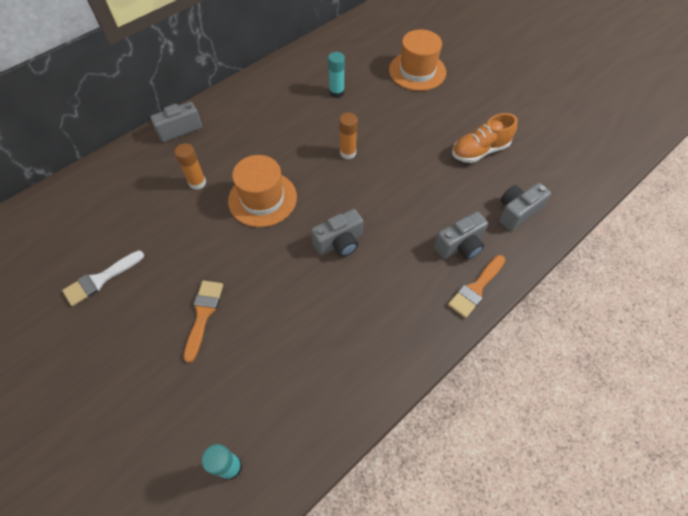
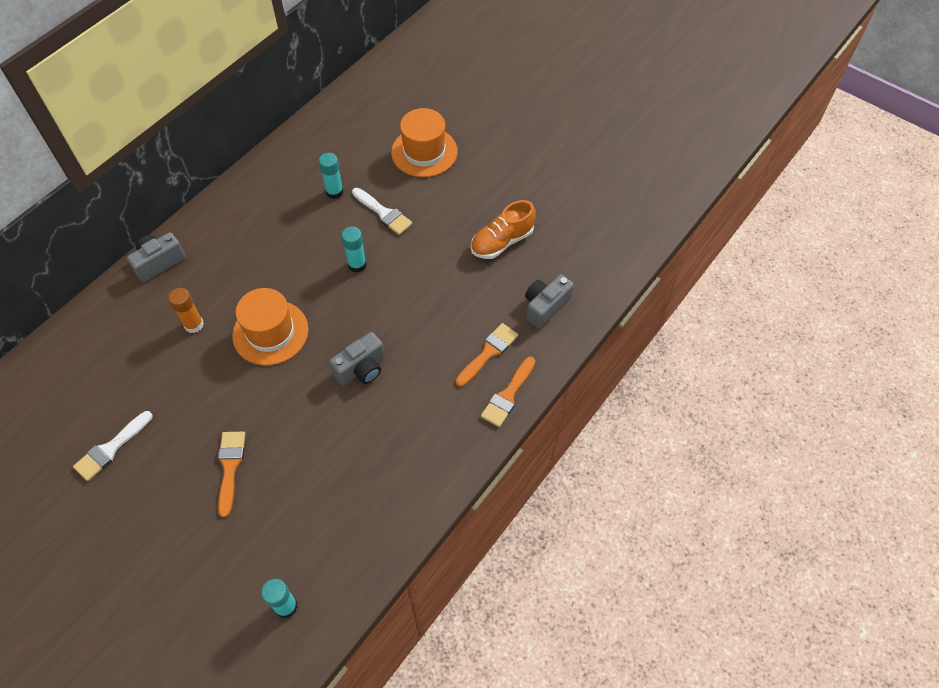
camera: 10 degrees left, 0 degrees up
orange glue stick [339,113,358,159] -> turquoise glue stick [341,227,367,273]
grey camera [434,212,488,260] -> orange brush [456,323,518,387]
none -> white brush [352,188,413,235]

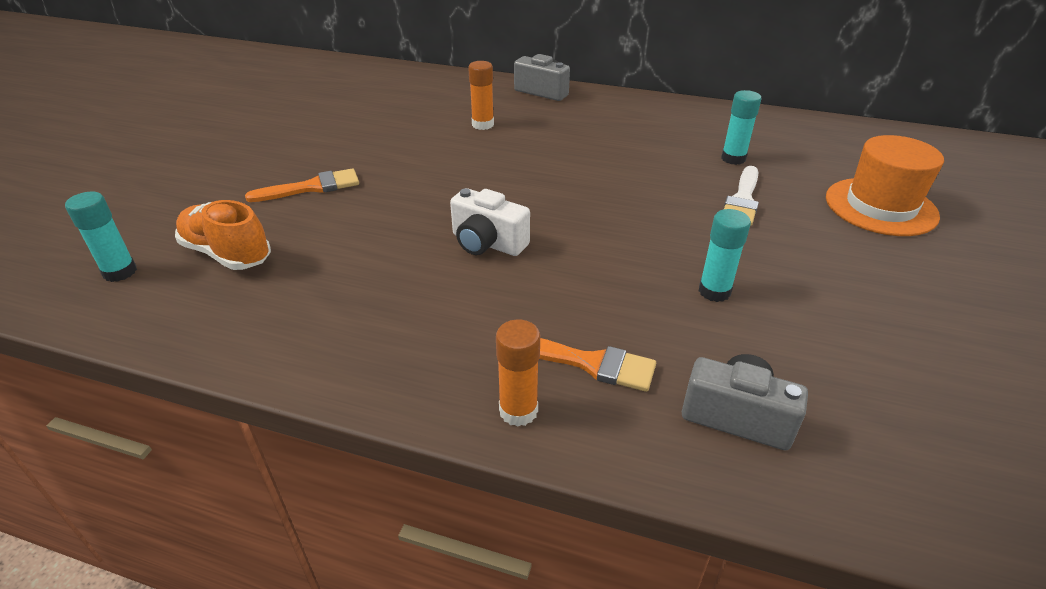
camera: 70 degrees right, 20 degrees down
white brush [73,411,152,481] -> none
orange hat [232,288,309,365] -> none
grey camera [329,332,385,385] -> white camera [450,188,530,256]
turquoise glue stick [341,227,367,273] -> turquoise glue stick moved to [699,209,751,302]
orange shoe [471,200,536,259] -> orange shoe moved to [175,200,271,270]
orange brush [481,357,535,427] -> orange glue stick [496,319,540,427]

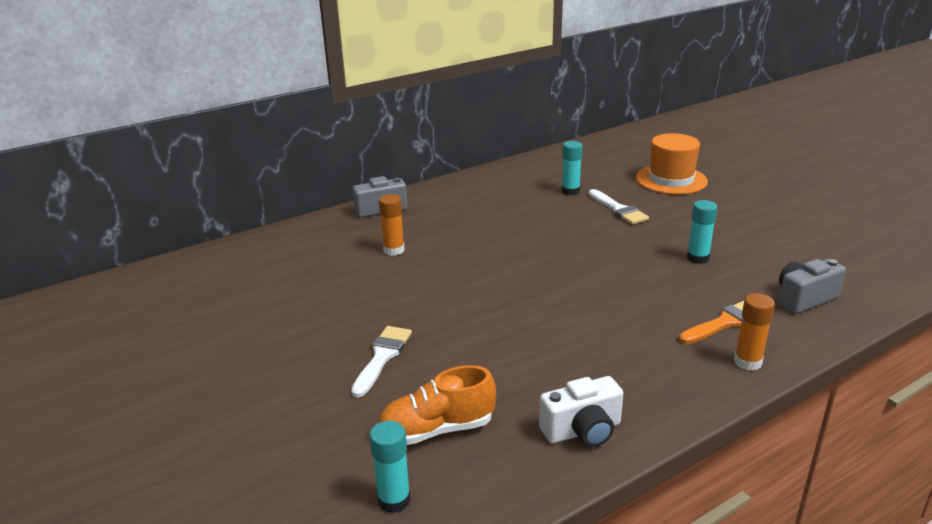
camera: 50 degrees left, 10 degrees down
orange brush [245,168,359,202] -> white brush [351,326,412,398]
white camera [450,188,530,256] -> white camera moved to [539,376,623,447]

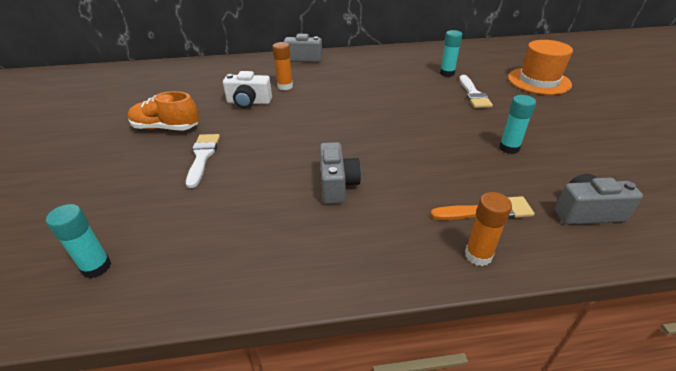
camera: 25 degrees right, 10 degrees up
white brush [351,326,412,398] -> white brush turned 45 degrees counterclockwise [186,134,220,188]
orange shoe [378,365,496,445] -> orange shoe moved to [128,91,199,130]
white camera [539,376,623,447] -> white camera moved to [223,71,272,108]
none -> grey camera [320,142,361,204]

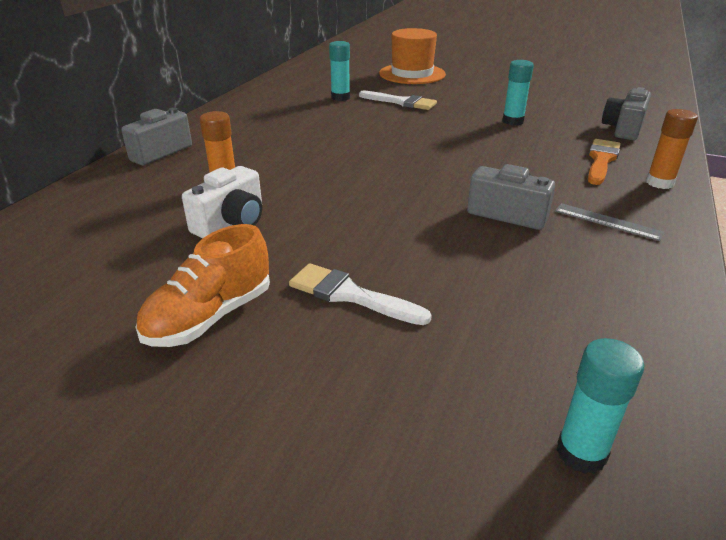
camera: 60 degrees left, 5 degrees down
none -> grey ruler [555,203,665,241]

